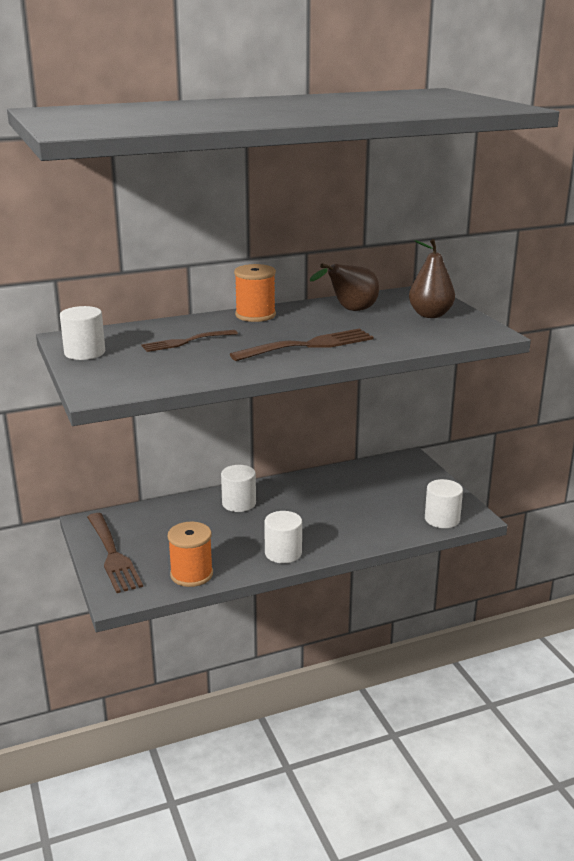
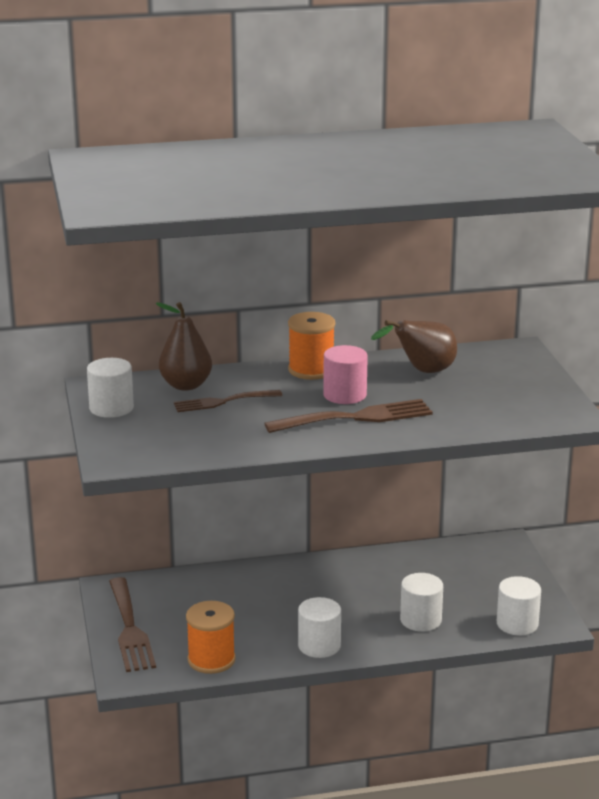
camera: 10 degrees right, 0 degrees up
white cylinder [221,465,256,512] -> white cylinder moved to [400,573,443,632]
brown pear [409,239,455,318] -> brown pear moved to [156,302,212,391]
none -> pink cylinder [323,345,368,404]

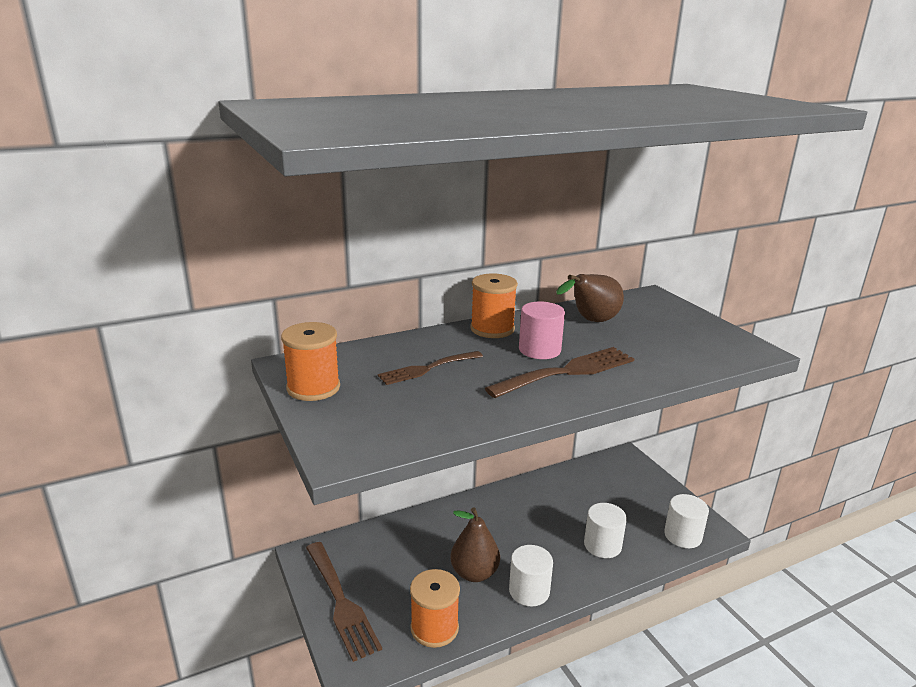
camera: 15 degrees left, 0 degrees up
white cylinder [87,358,134,418] -> orange spool [281,322,340,401]
brown pear [156,302,212,391] -> brown pear moved to [450,507,500,582]

